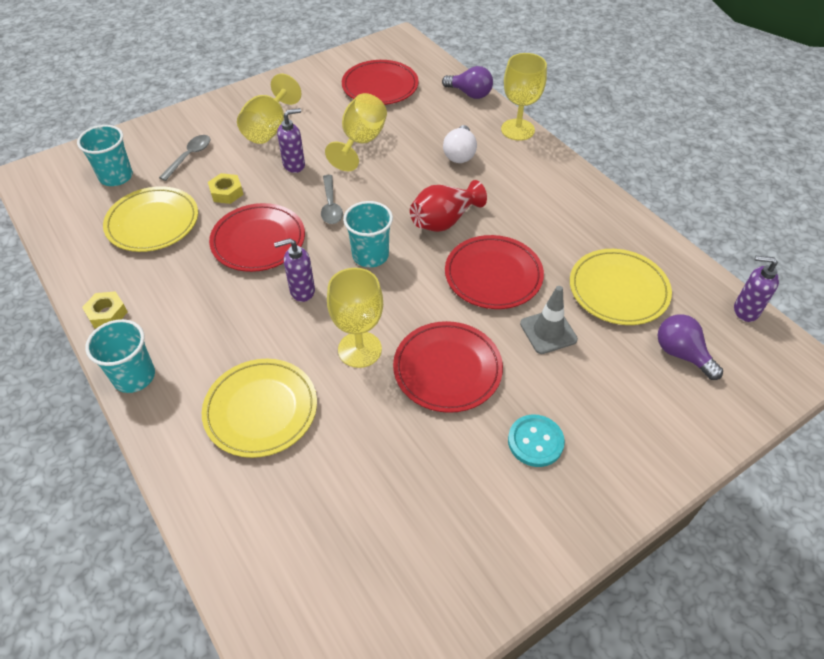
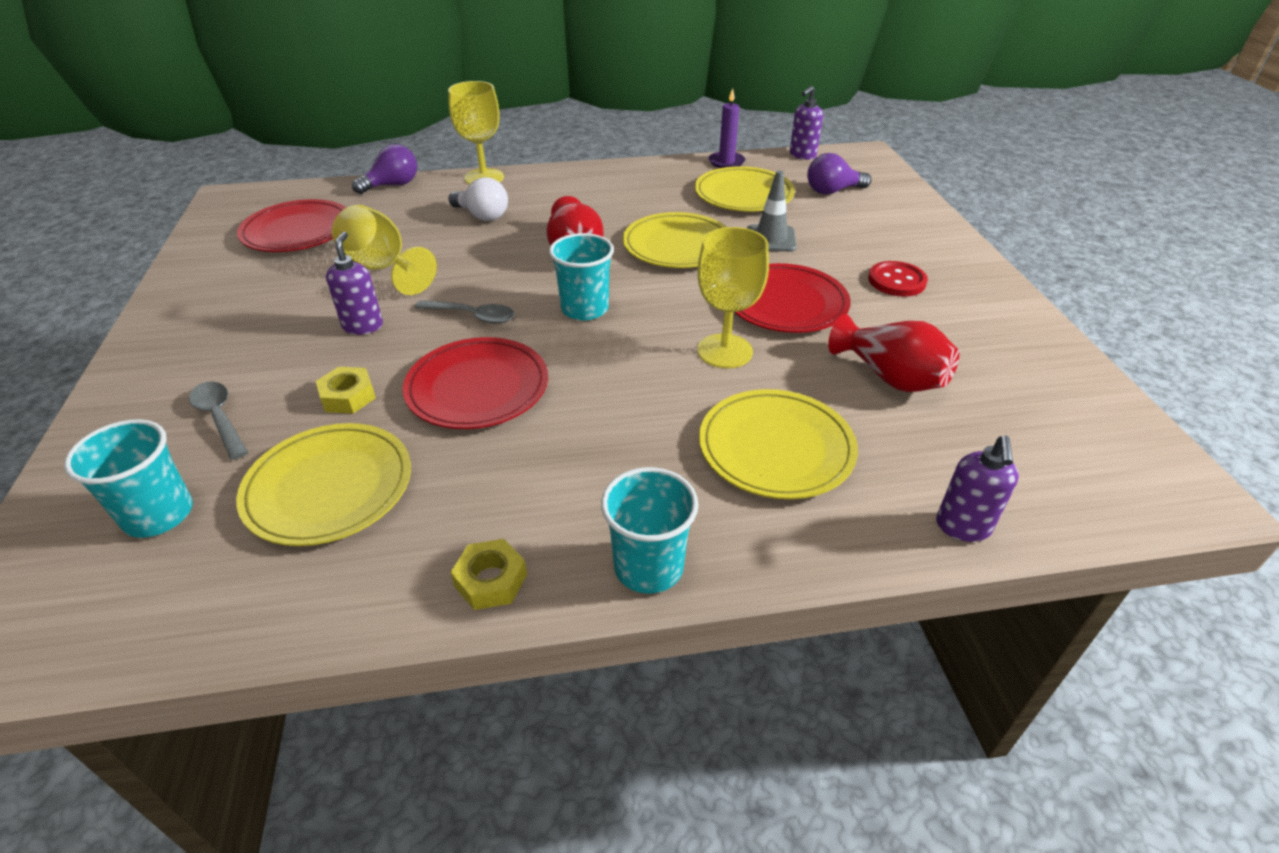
camera: 65 degrees left, 10 degrees down
yellow goblet [237,74,302,144] -> none
purple soap dispenser [274,238,315,302] -> purple soap dispenser moved to [936,436,1019,542]
red plate [445,235,544,309] -> yellow plate [623,212,727,268]
turquoise button [508,414,565,467] -> red button [868,261,928,296]
none -> purple candle [709,88,745,168]
none -> red vase [828,314,959,392]

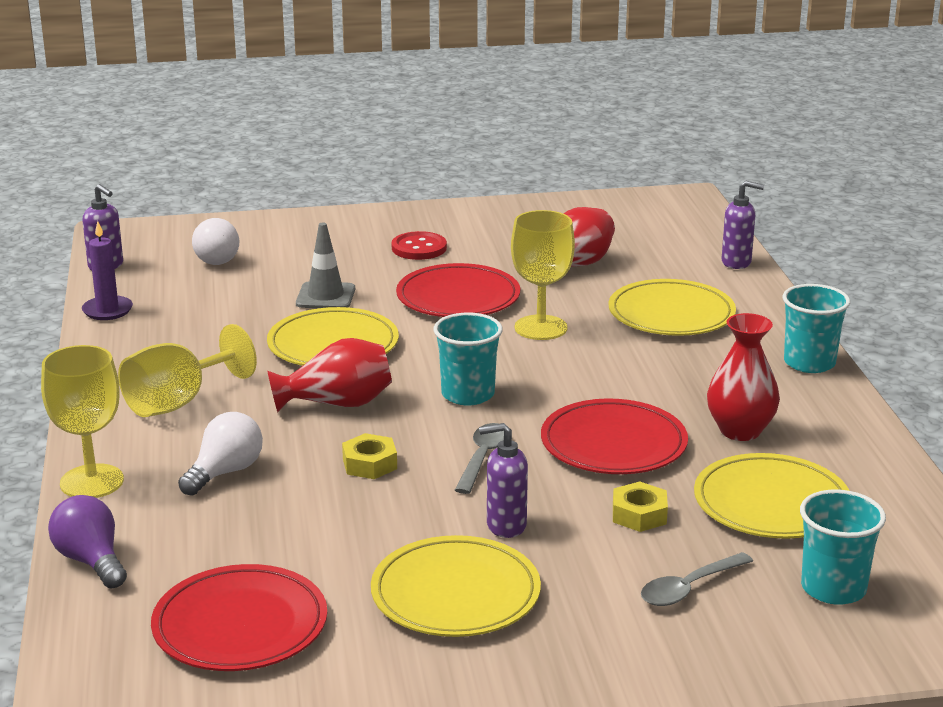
camera: 90 degrees left, 15 degrees down
yellow goblet [332,205,437,295] -> yellow goblet moved to [118,324,257,417]
yellow nut [450,539,527,610] -> yellow nut moved to [342,433,397,479]
yellow plate [695,166,795,212] -> yellow plate moved to [371,535,541,637]
purple light bulb [807,153,871,195] -> white light bulb [192,218,239,265]
none -> red vase [707,313,780,441]

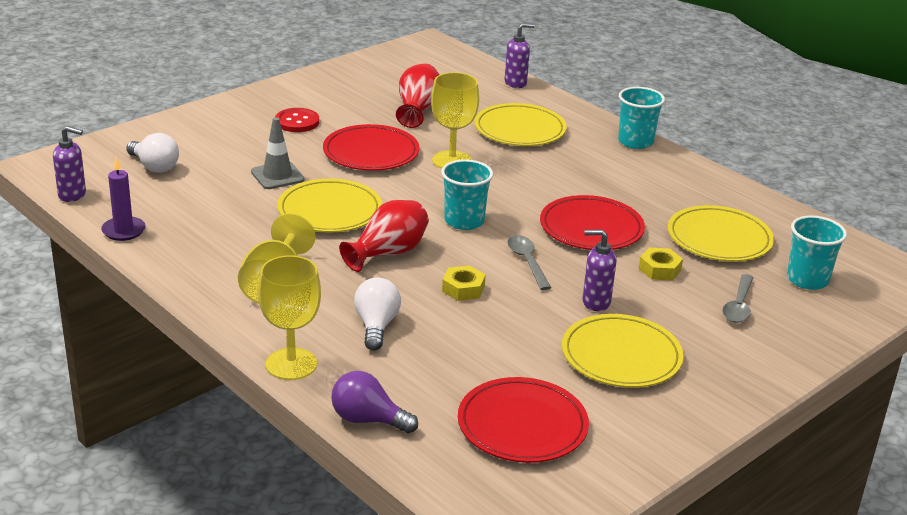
camera: 35 degrees left, 5 degrees up
purple soap dispenser [479,423,528,538] -> purple soap dispenser turned 45 degrees clockwise [582,229,616,311]
red vase [707,313,780,441] -> none

